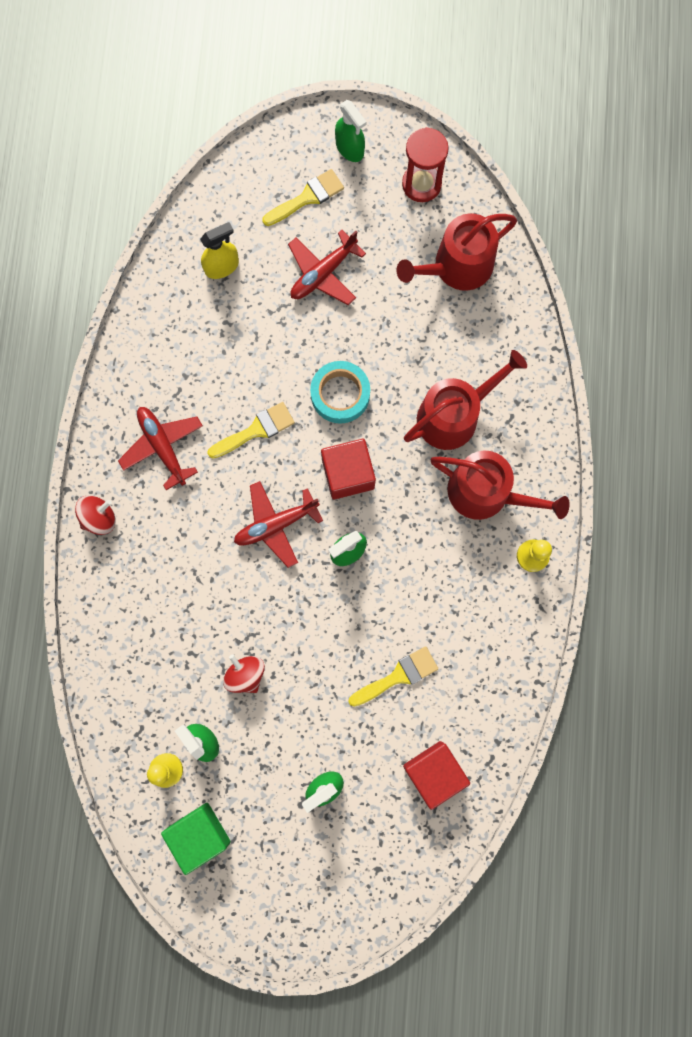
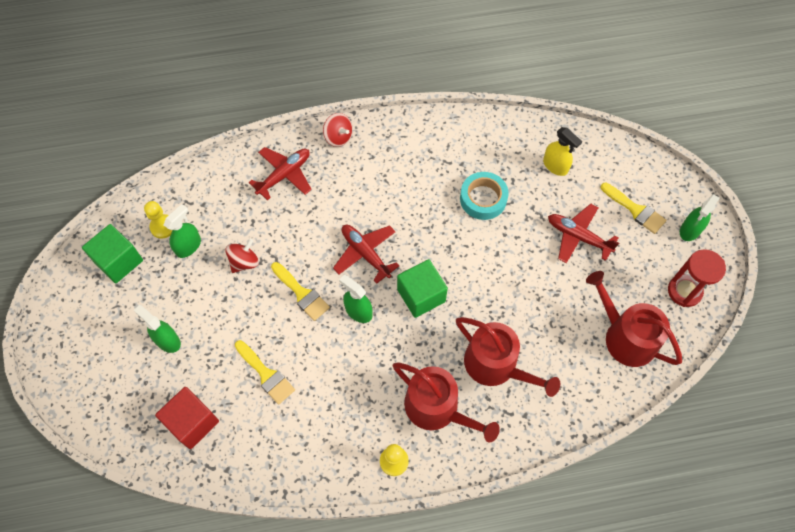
camera: 75 degrees right, 15 degrees down
red plane [118,407,203,490] -> red plane moved to [249,147,312,200]
yellow brush [207,402,295,459] -> yellow brush moved to [271,262,330,321]
turquoise tape [310,361,370,423] -> turquoise tape moved to [460,172,509,220]
red cube [321,439,376,499] -> green cube [397,259,448,318]
red watering can [430,451,570,520] -> red watering can turned 60 degrees counterclockwise [393,363,500,442]

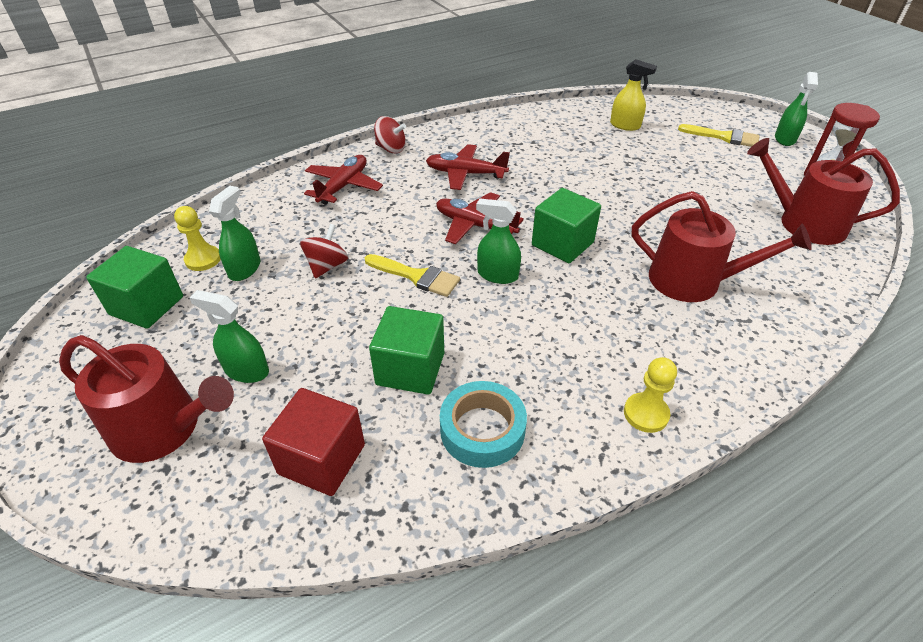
camera: 20 degrees left, 20 degrees down
yellow brush [235,340,295,405] -> green cube [369,306,444,395]
red watering can [393,363,500,442] -> red watering can moved to [59,335,234,463]
turquoise tape [460,172,509,220] -> turquoise tape moved to [440,381,527,468]
red plane [548,204,619,263] -> red plane moved to [426,144,510,190]

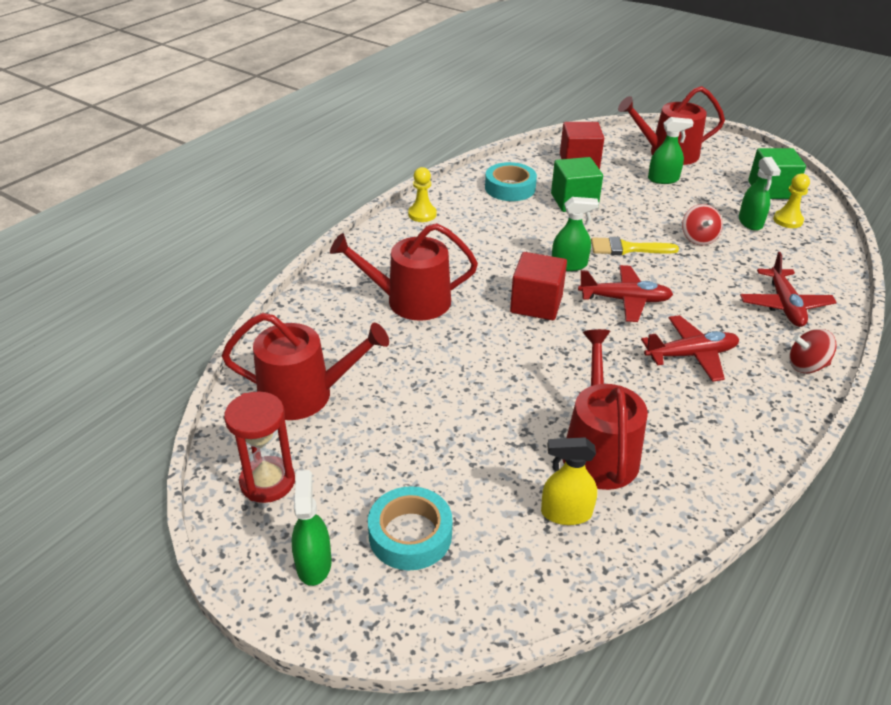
camera: 155 degrees right, 5 degrees down
green cube [532,188,601,263] -> red cube [510,252,567,320]
yellow brush [678,124,759,147] -> turquoise tape [368,486,453,570]
none -> red watering can [563,329,648,490]

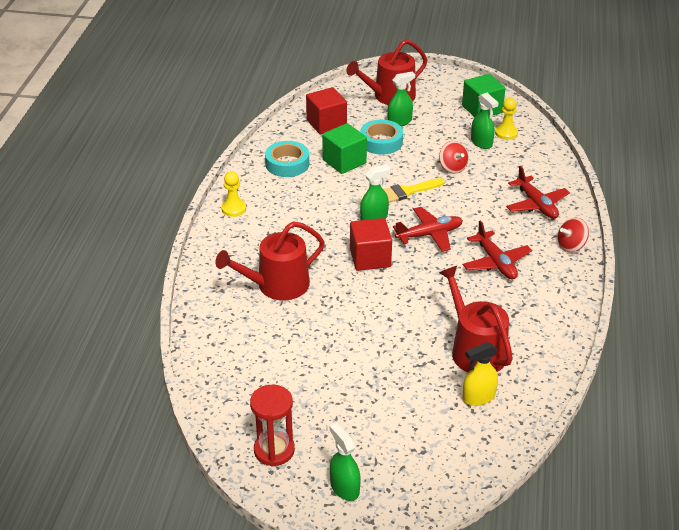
camera: 25 degrees left, 0 degrees up
red watering can [222,313,389,420] -> none
turquoise tape [368,486,453,570] -> turquoise tape moved to [360,120,403,155]
red plane [641,315,739,382] -> red plane turned 105 degrees clockwise [463,220,532,279]

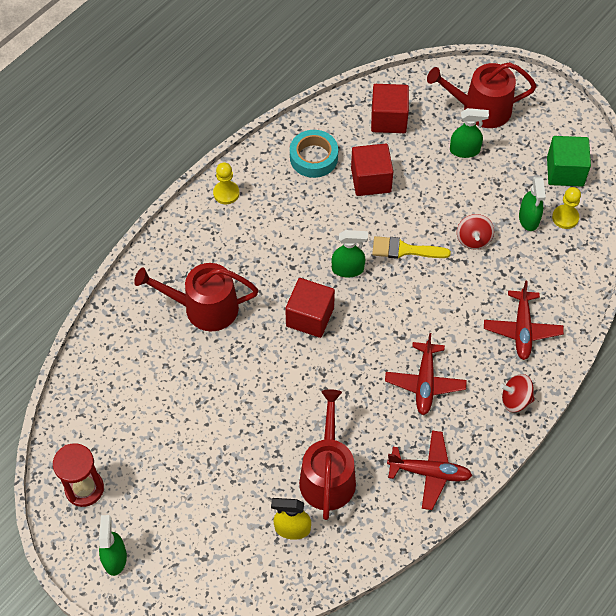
camera: 30 degrees right, 20 degrees up
green cube [322,123,367,174] -> red cube [351,144,393,196]
turquoise tape [360,120,403,155] -> none
red plane [393,207,463,252] -> red plane moved to [387,430,472,510]

